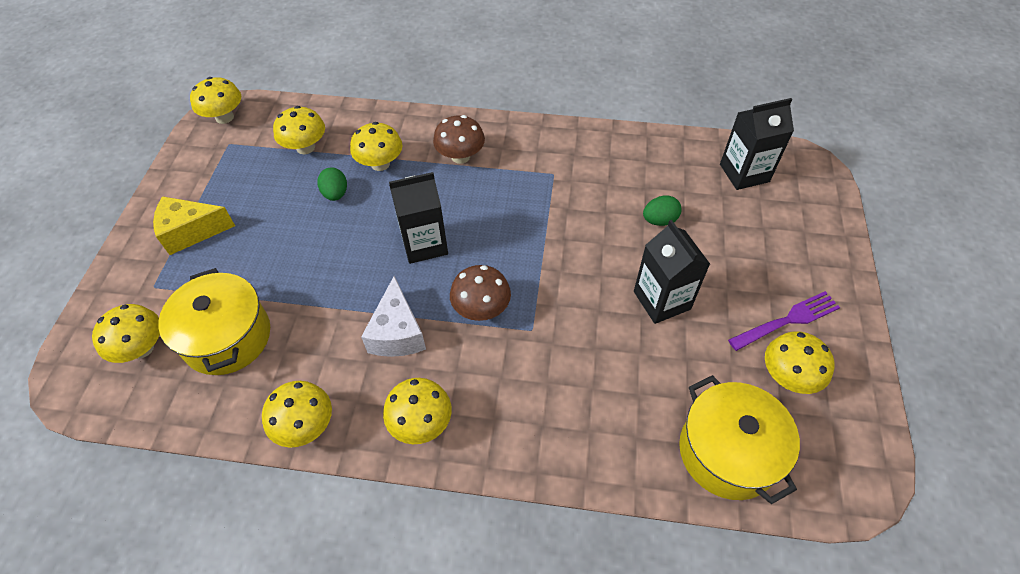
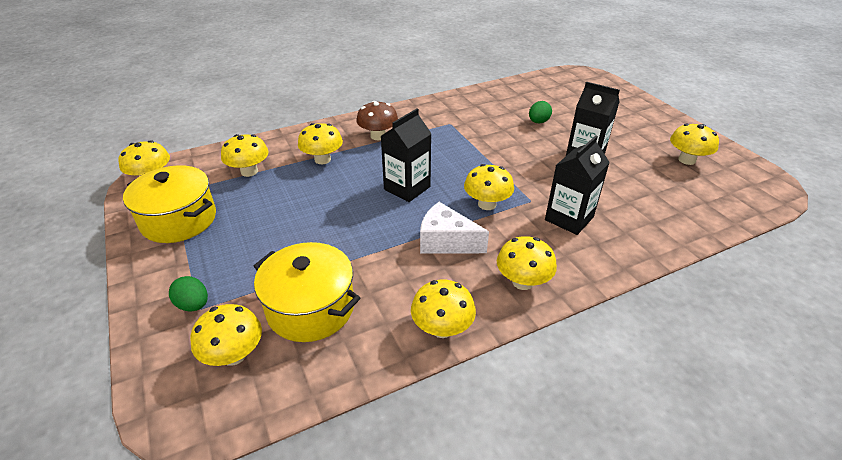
camera: 35 degrees left, 15 degrees down
yellow cheese [153,196,235,255] -> none
green egg [317,167,347,201] -> green egg moved to [169,276,208,311]
white cheese [361,276,426,357] -> white cheese turned 150 degrees clockwise [420,202,489,254]
brown mushroom [450,265,511,321] -> yellow mushroom [464,164,514,210]
yellow pot [679,375,800,504] -> yellow pot moved to [123,165,216,243]
black carton [720,98,794,190] -> black carton moved to [545,136,610,235]
purple fork [728,291,840,351] -> none

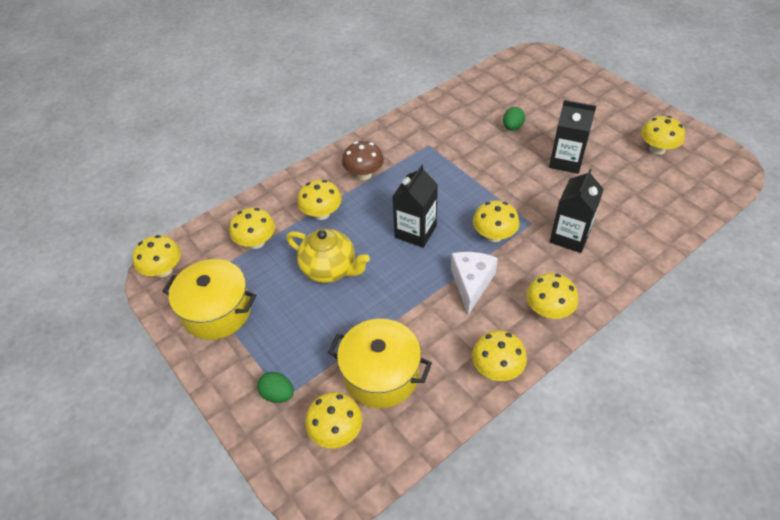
camera: 10 degrees left, 10 degrees up
white cheese [420,202,489,254] -> white cheese turned 90 degrees clockwise [451,252,498,315]
none -> yellow teapot [286,229,370,283]

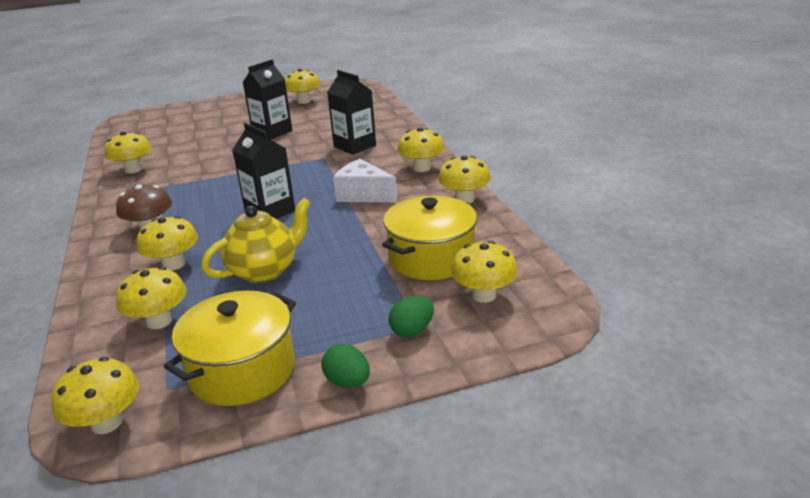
camera: 70 degrees left, 20 degrees down
yellow mushroom [473,200,520,242] -> yellow mushroom moved to [104,131,152,173]
green egg [503,107,525,130] -> green egg moved to [321,344,370,388]

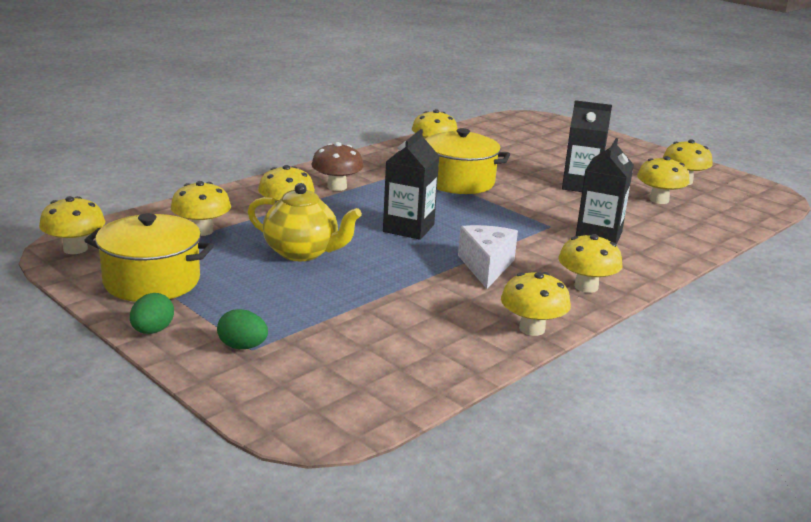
camera: 60 degrees right, 5 degrees down
yellow pot [382,196,477,280] -> yellow pot moved to [425,128,510,194]
yellow mushroom [451,241,518,303] -> yellow mushroom moved to [637,156,690,204]

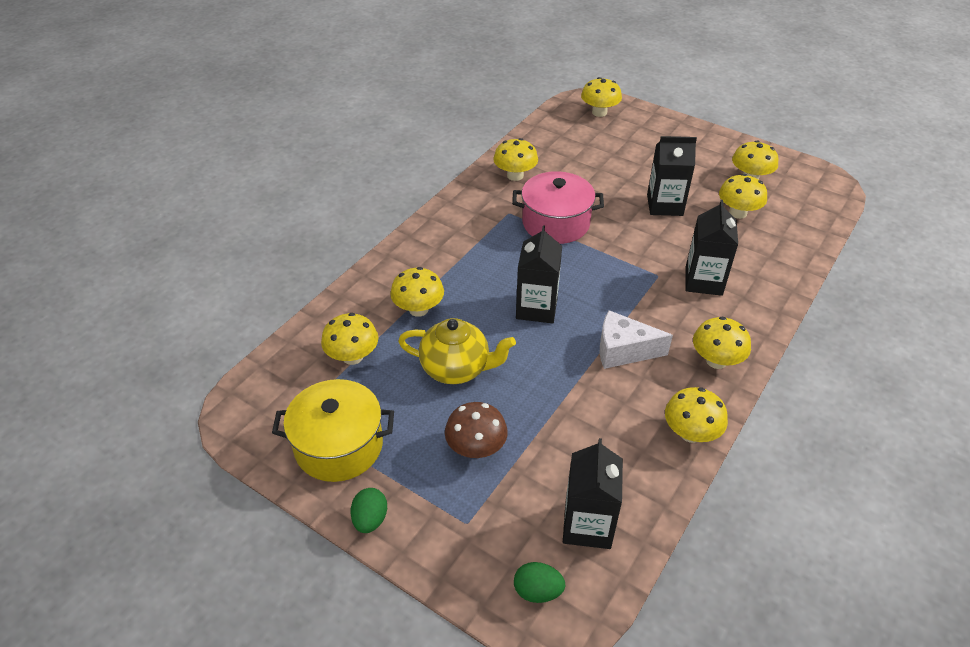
camera: 10 degrees left, 20 degrees up
yellow mushroom [39,196,105,254] -> yellow mushroom moved to [581,77,622,117]
green egg [217,309,268,349] -> green egg moved to [514,562,565,603]
brown mushroom [311,142,364,191] -> brown mushroom moved to [445,402,508,458]
yellow pot [425,128,510,194] -> pink pot [512,171,604,244]
white cheese [458,225,518,289] -> white cheese turned 75 degrees counterclockwise [600,310,673,369]
none -> black carton [563,438,623,549]

